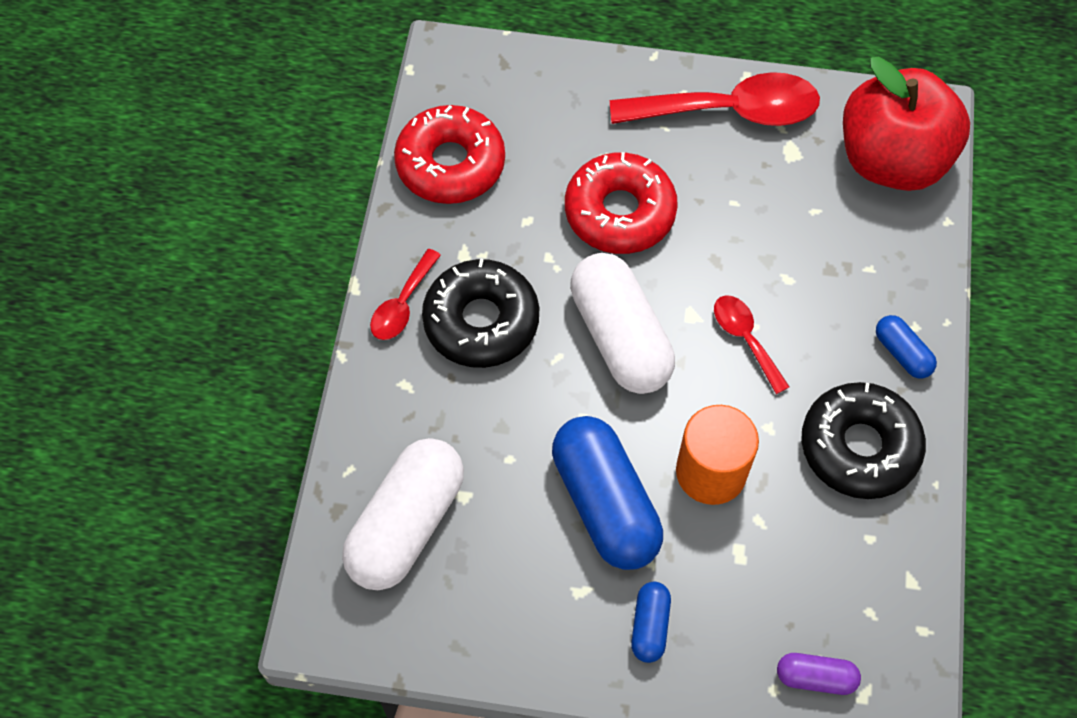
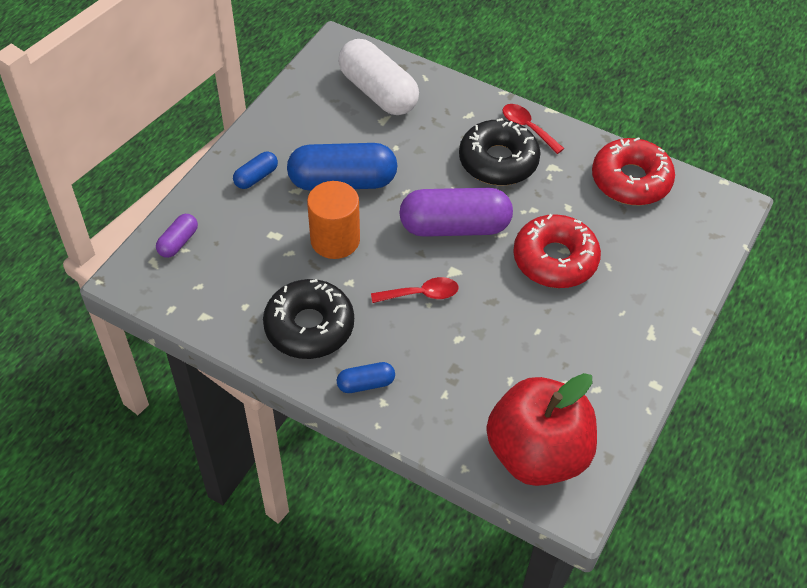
camera: 110 degrees right, 10 degrees down
white capsule [570,253,675,394] -> purple capsule [399,188,513,237]
red spoon [610,72,820,126] -> none
blue capsule [631,582,671,663] -> blue capsule turned 75 degrees counterclockwise [233,151,278,189]

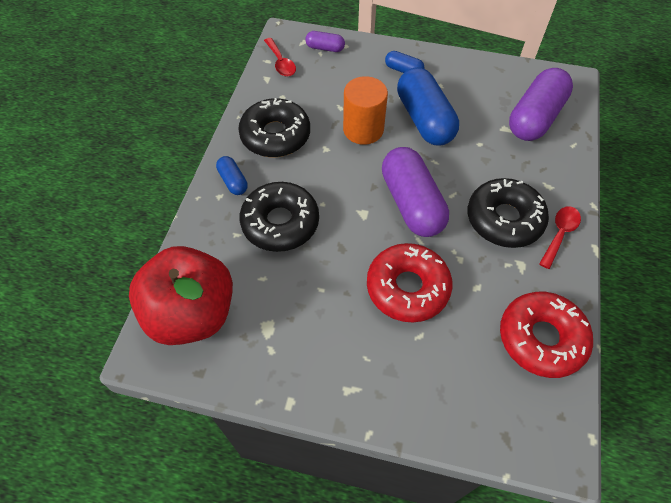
camera: 75 degrees right, 5 degrees up
white capsule [338,39,419,115] -> purple capsule [509,68,573,141]
red spoon [371,277,458,303] -> red spoon moved to [264,38,296,77]
none -> black donut [240,182,319,252]

